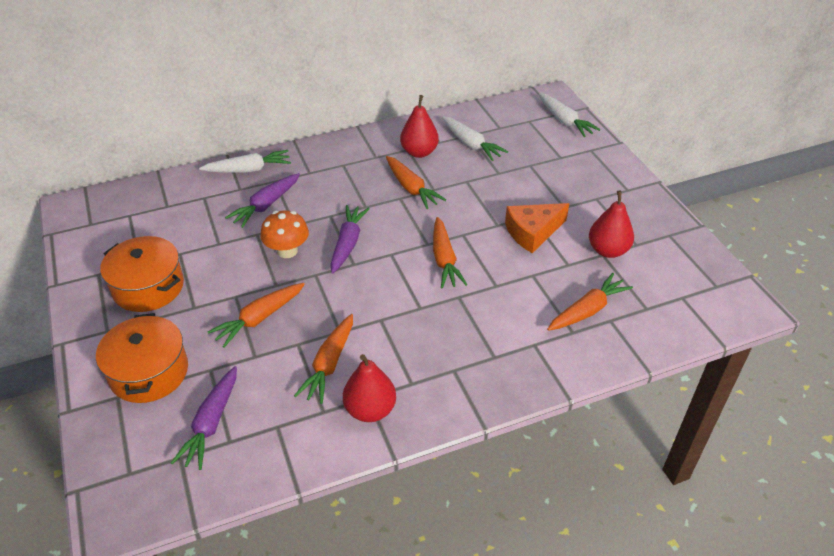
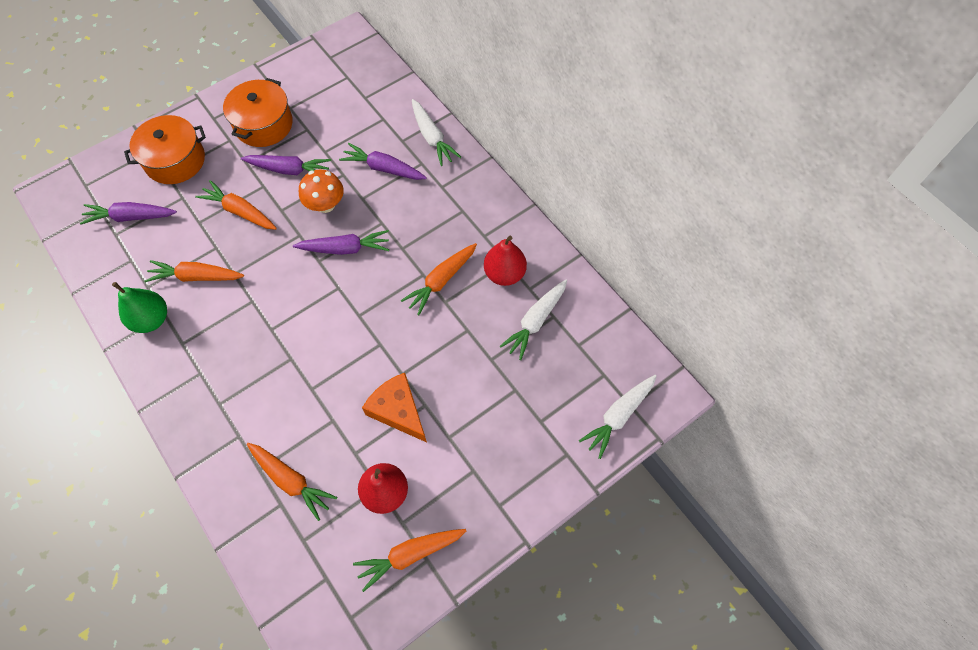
camera: 75 degrees right, 20 degrees up
red pear [343,354,396,422] -> green pear [112,282,167,333]
orange carrot [433,217,468,289] -> orange carrot moved to [353,529,466,592]
none -> purple carrot [241,155,331,175]

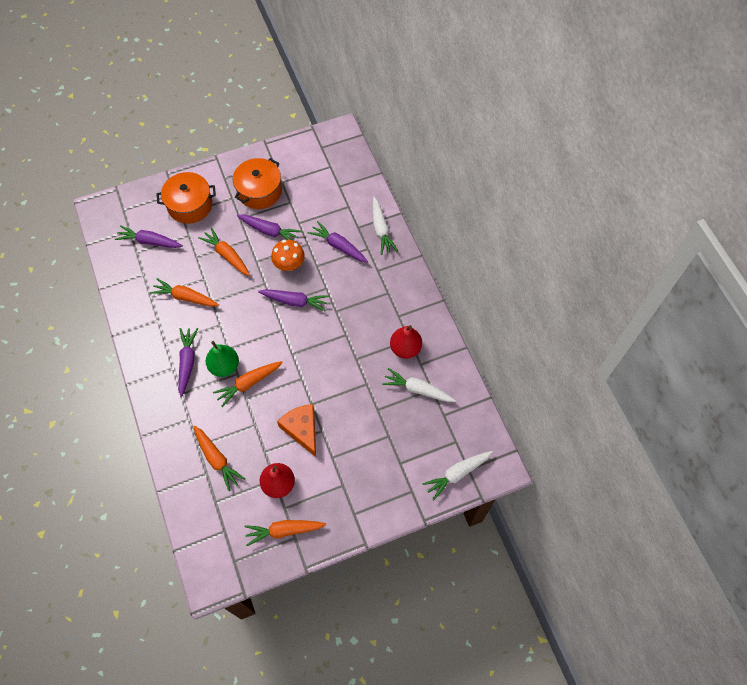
camera: 15 degrees right, 0 degrees up
green pear [112,282,167,333] -> green pear moved to [206,341,239,377]
orange carrot [400,243,477,316] -> orange carrot moved to [213,361,283,407]
white carrot [500,280,567,360] -> white carrot turned 60 degrees clockwise [382,368,456,402]
none -> purple carrot [178,328,198,397]

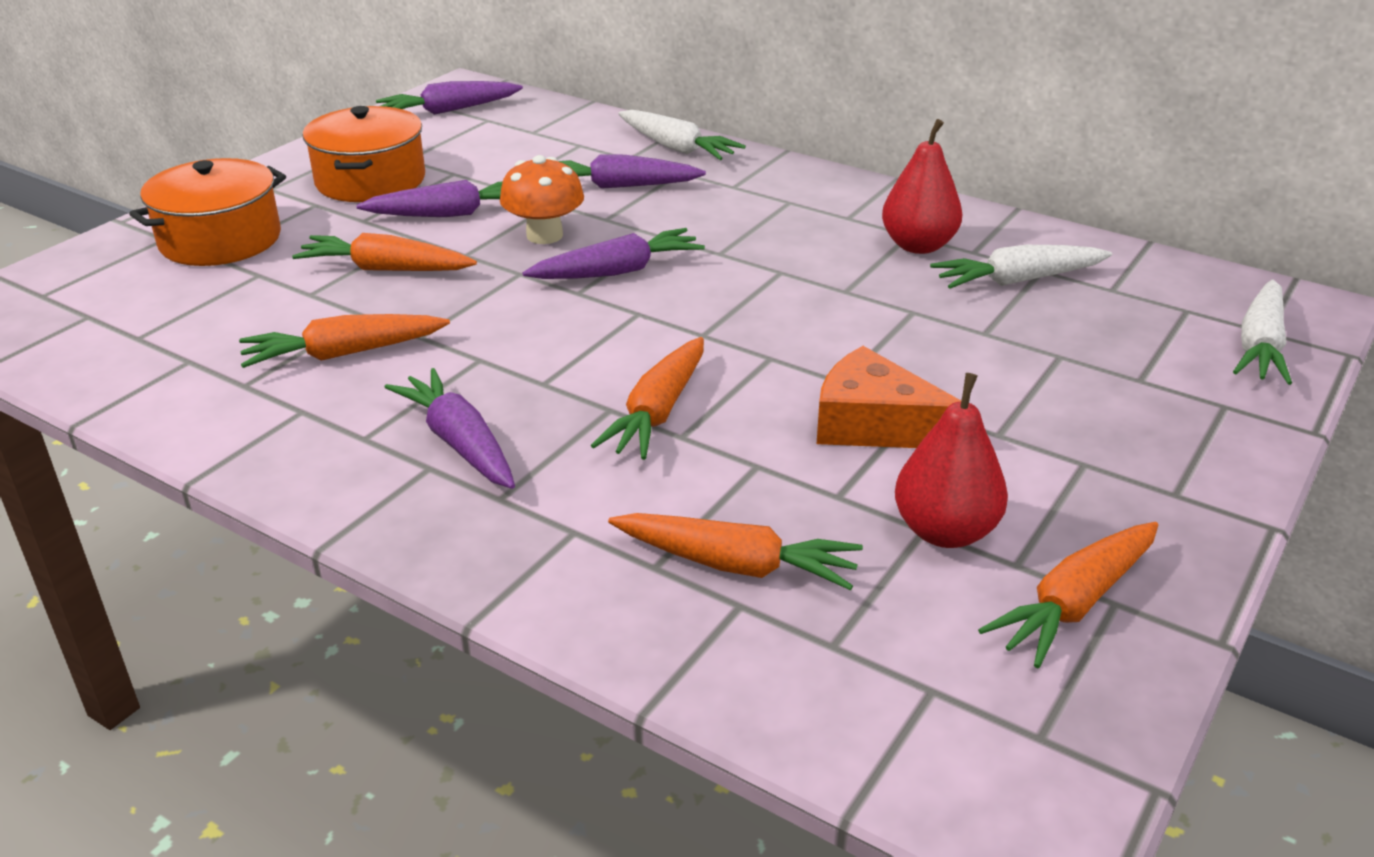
camera: 35 degrees left, 30 degrees down
purple carrot [114,225,183,248] -> purple carrot moved to [376,81,523,115]
green pear [206,341,239,377] -> none

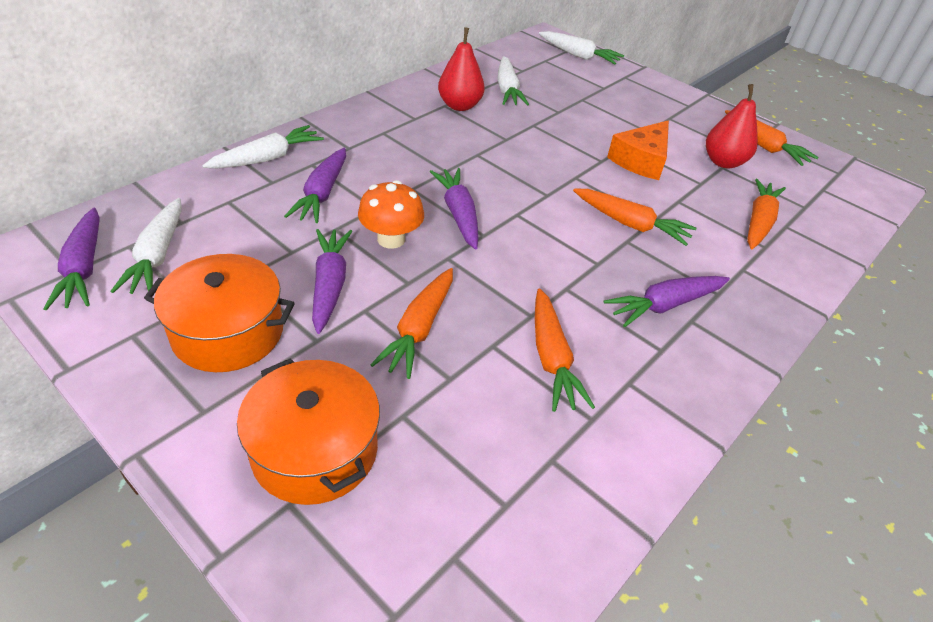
camera: 85 degrees left, 10 degrees up
none -> white carrot [110,198,182,294]

